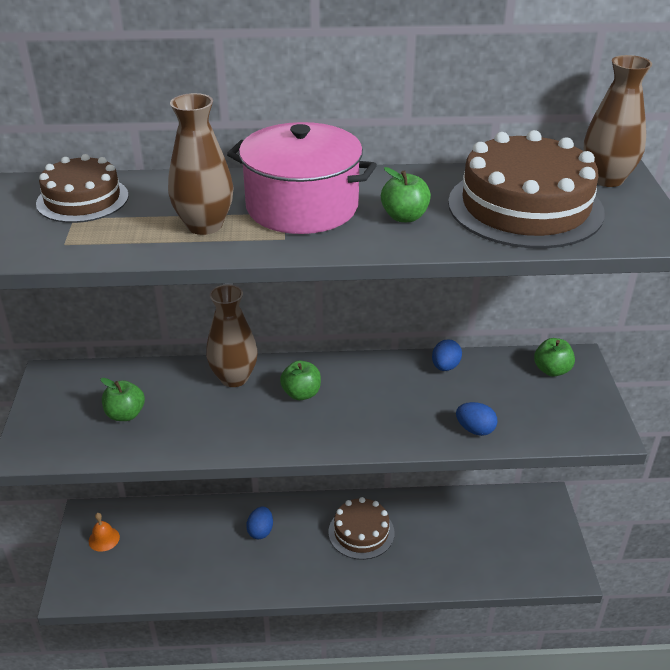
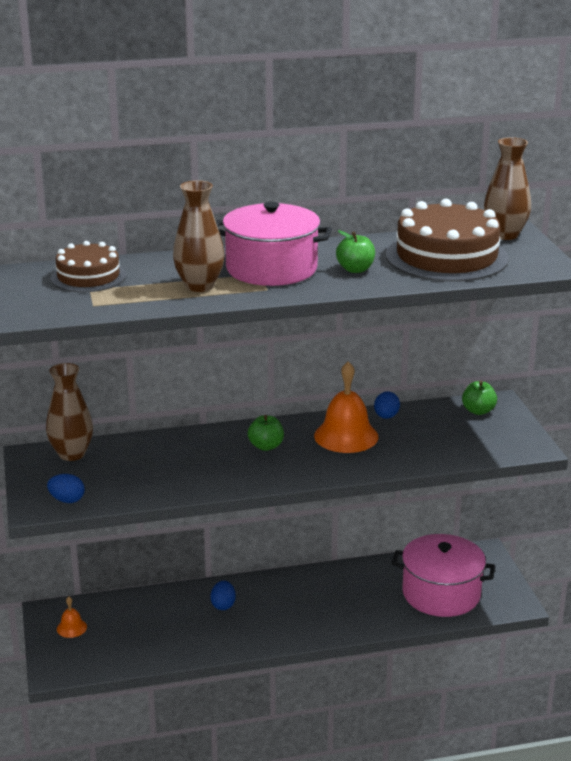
camera: 10 degrees left, 10 degrees down
green apple [101,378,145,421] -> none
brown vase [206,284,258,387] -> brown vase moved to [46,363,93,461]
brown cake [328,497,394,560] -> none
blue egg [456,402,497,436] -> blue egg moved to [47,474,85,503]
none -> orange bell [314,361,379,453]
none -> pink pot [392,534,495,617]

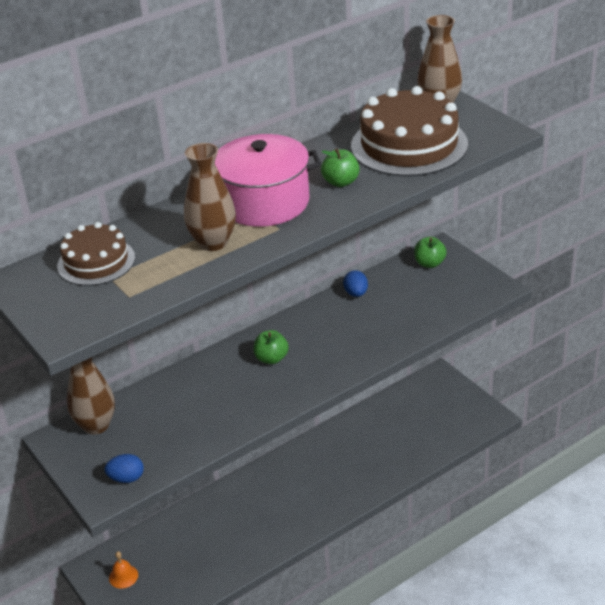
camera: 20 degrees left, 10 degrees up
blue egg [210,581,236,610] -> none
orange bell [314,361,379,453] -> none
pink pot [392,534,495,617] -> none

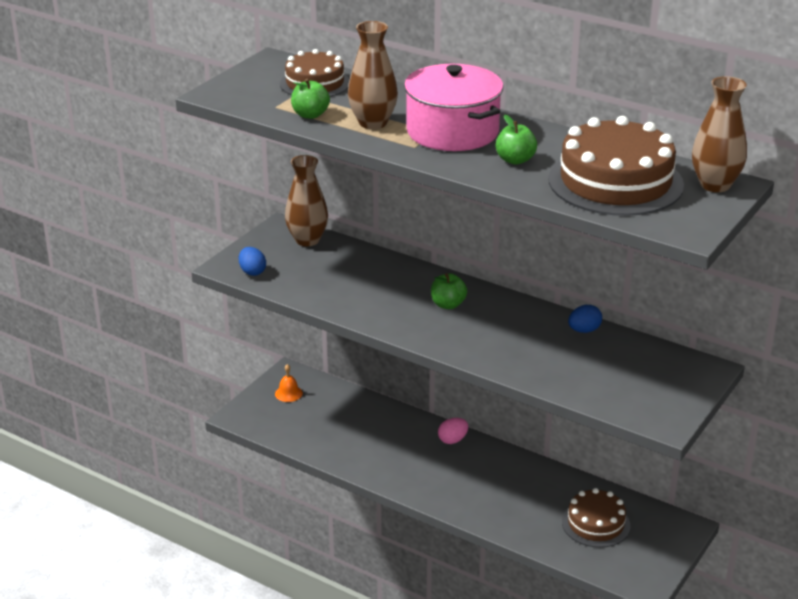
camera: 65 degrees right, 5 degrees down
green apple [414,237,447,268] -> green apple moved to [291,79,330,119]
none -> pink egg [438,418,468,444]
none -> brown cake [562,488,630,548]

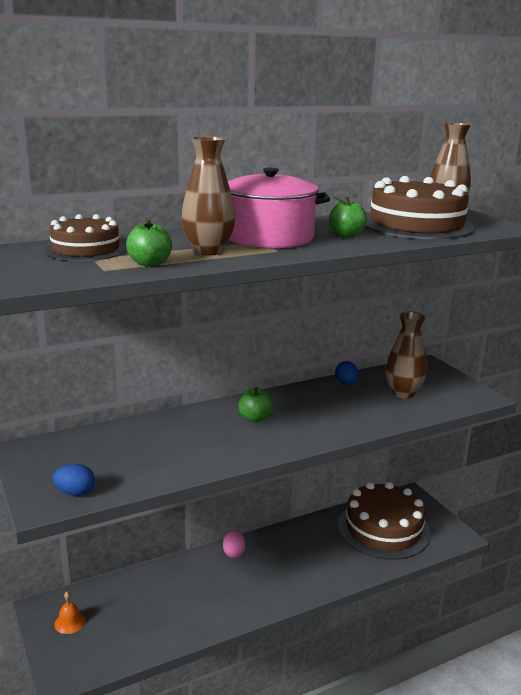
camera: 60 degrees left, 10 degrees down
brown vase [285,155,328,246] -> brown vase moved to [386,311,427,399]
brown cake [562,488,630,548] -> brown cake [338,482,430,560], size x1.68

